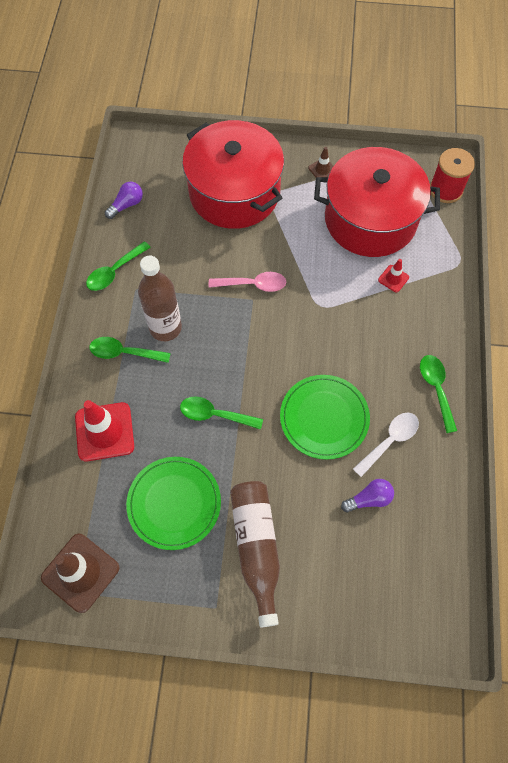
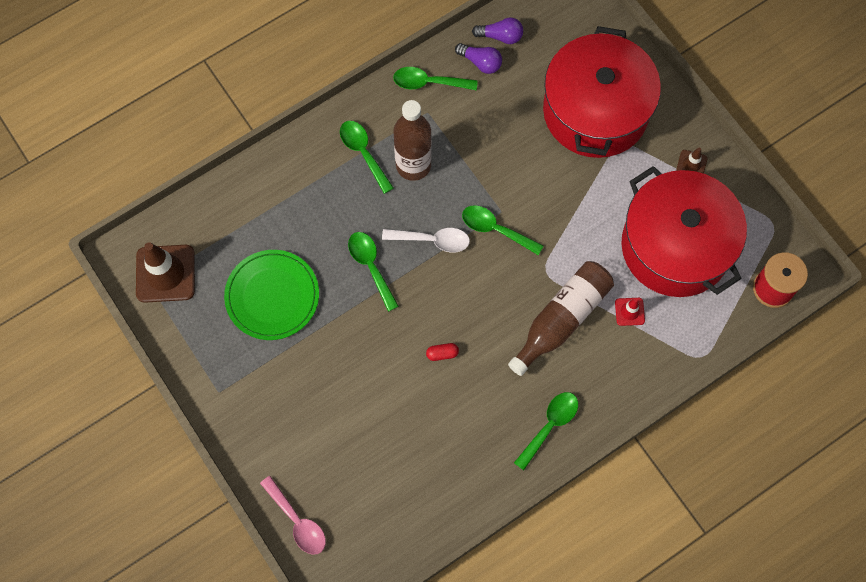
camera: 50 degrees right, 5 degrees up
red traffic cone [75,400,134,461] -> none
pink spoon [209,272,286,292] -> pink spoon moved to [260,476,326,555]
brown bottle [230,481,280,628] -> brown bottle moved to [508,261,614,376]
green plate [280,375,370,460] -> red capsule [426,343,459,361]
purple light bulb [341,479,394,513] -> purple light bulb moved to [455,43,502,74]
white spoon [353,413,419,477] -> white spoon moved to [382,228,470,253]
none -> green spoon [462,205,543,255]

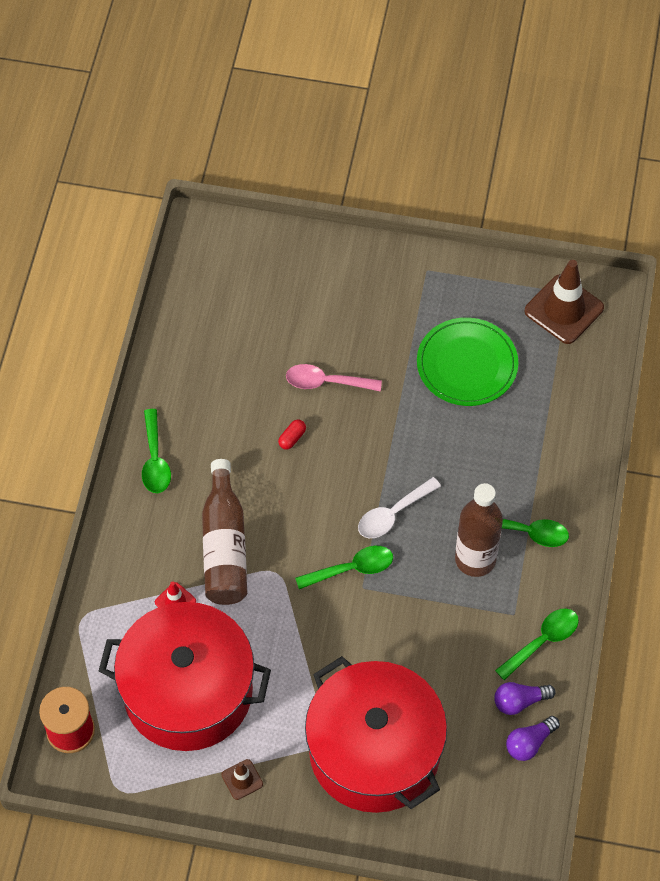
camera: 135 degrees right, 10 degrees down
pink spoon [260,476,326,555] -> pink spoon moved to [286,364,382,392]
green spoon [348,232,399,312] -> none

